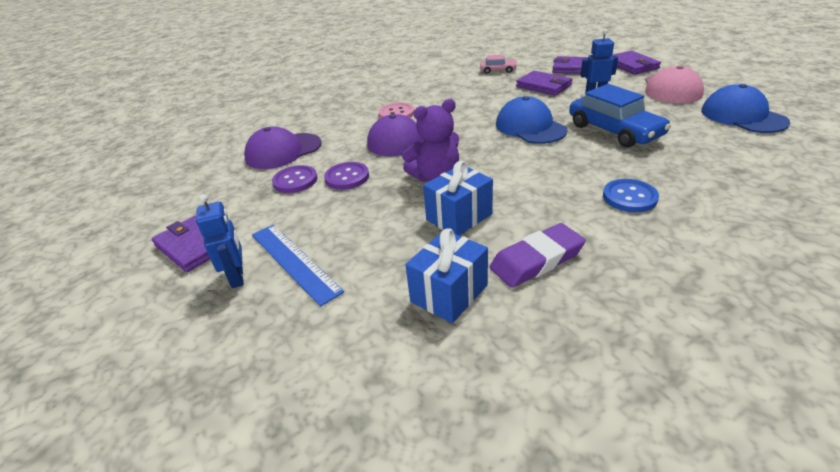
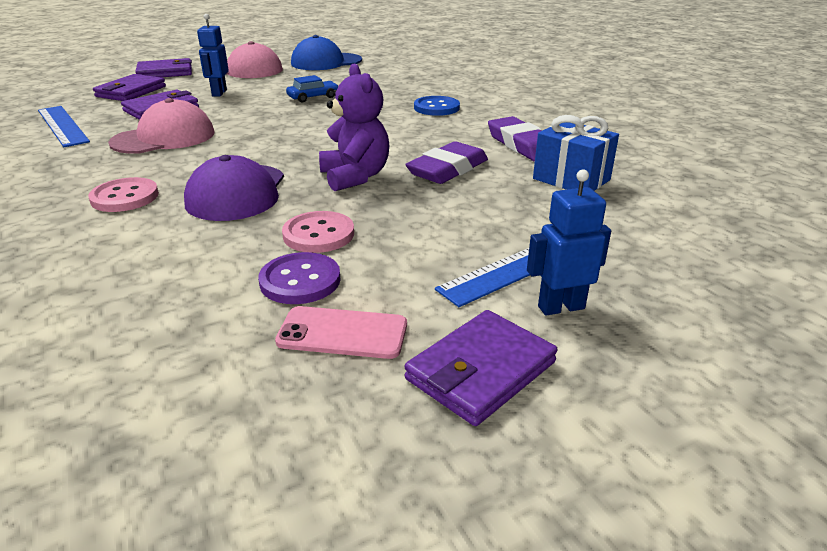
camera: 90 degrees left, 5 degrees down
purple cap [244,126,321,169] -> none
purple button [324,162,369,190] -> pink button [282,211,354,253]
blue gift [423,161,493,235] -> purple eraser [405,141,488,184]
pink car [480,55,517,74] -> blue ruler [38,106,90,147]
blue cap [496,96,568,144] -> none
blue car [569,84,671,148] -> blue car [286,75,339,103], size x0.50
none -> pink cap [108,98,215,154]
none -> pink phone [275,306,407,359]

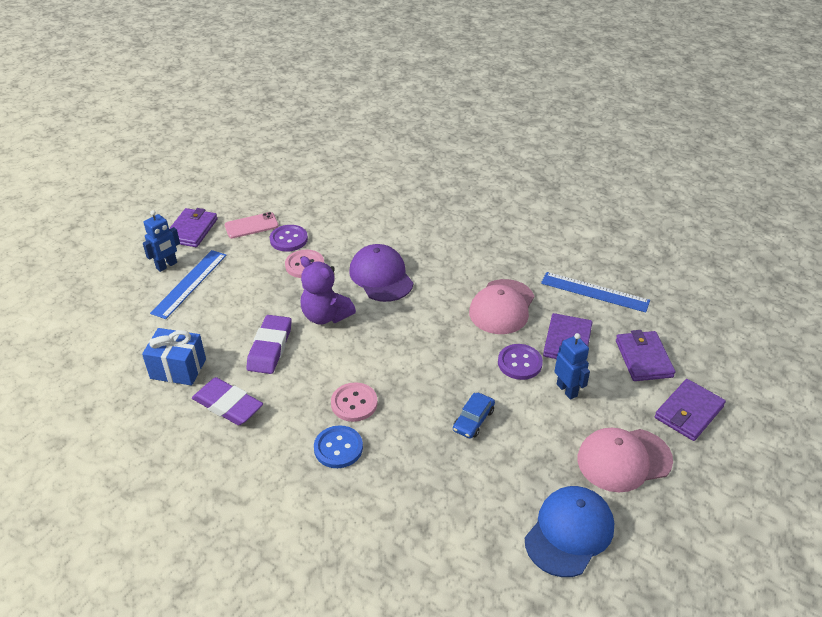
camera: 150 degrees right, 10 degrees up
pink button [88,177,159,212] -> pink button moved to [331,382,378,422]
none -> purple button [498,344,543,380]

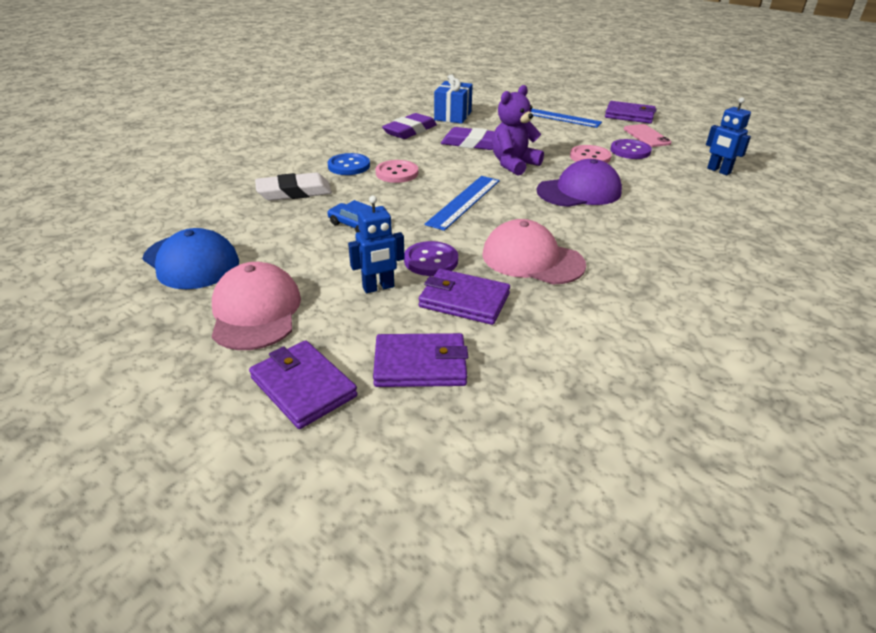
camera: 95 degrees right, 5 degrees down
blue robot [143,210,180,272] -> blue robot moved to [706,97,751,175]
blue ruler [541,272,650,313] -> blue ruler moved to [424,176,500,231]
none -> white eraser [255,173,332,201]

